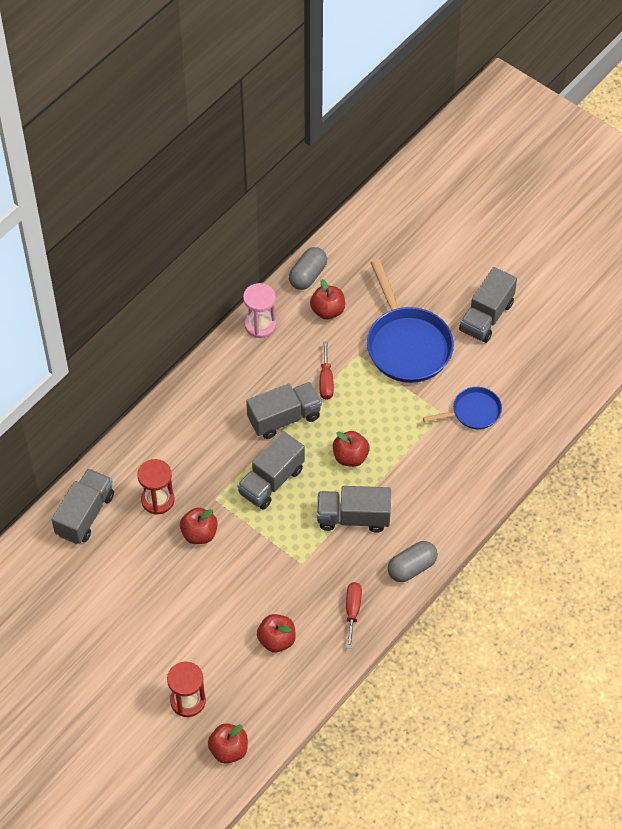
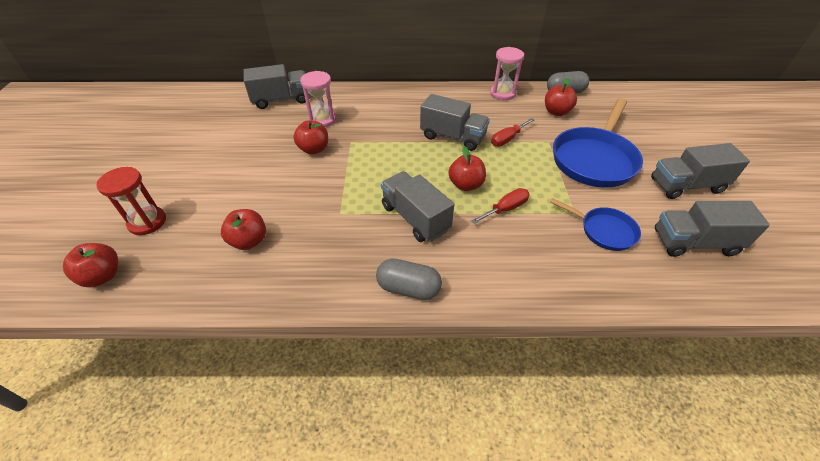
camera: 50 degrees right, 10 degrees down
red hourglass [137,459,175,515] -> pink hourglass [300,71,337,127]
grey truck [237,431,305,510] -> grey truck moved to [655,201,770,257]
red screwdriver [346,582,362,649] -> red screwdriver moved to [471,188,530,224]

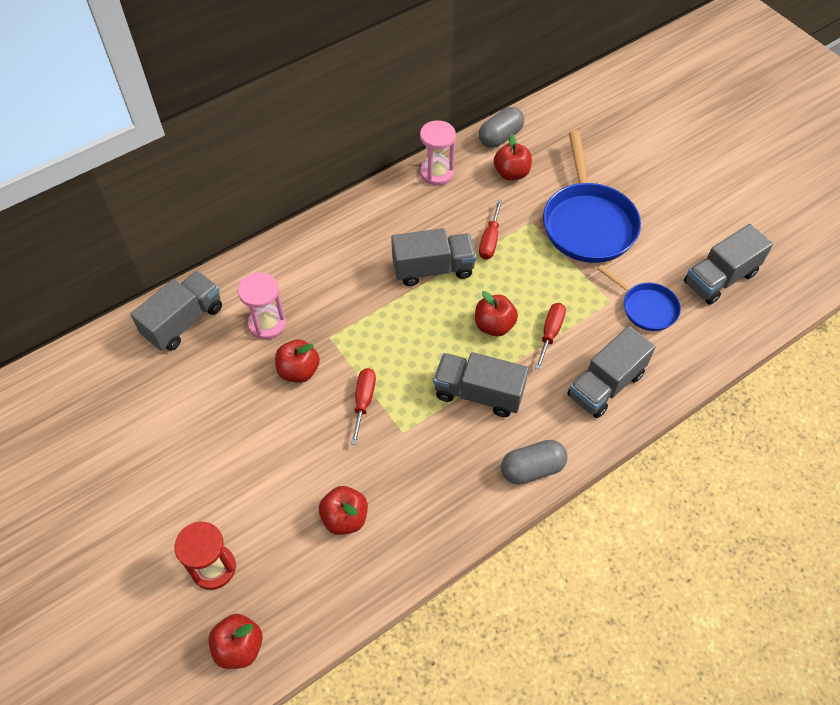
camera: 35 degrees left, 10 degrees up
blue pan [550,198,641,251] -> blue pan turned 45 degrees clockwise [598,265,681,331]
grey truck [651,143,750,199] -> grey truck moved to [567,326,655,418]
none -> red screwdriver [351,368,376,445]

